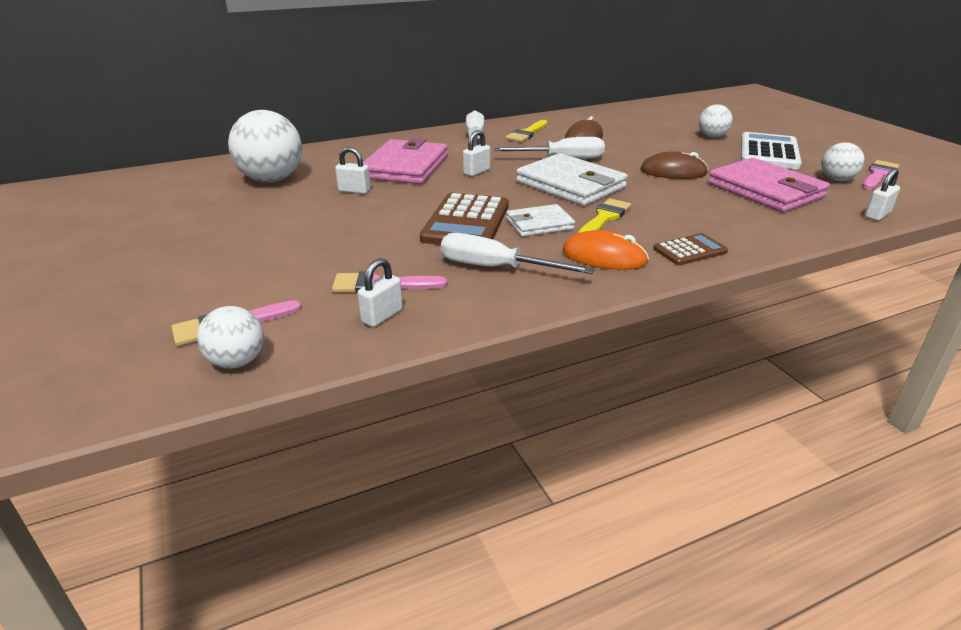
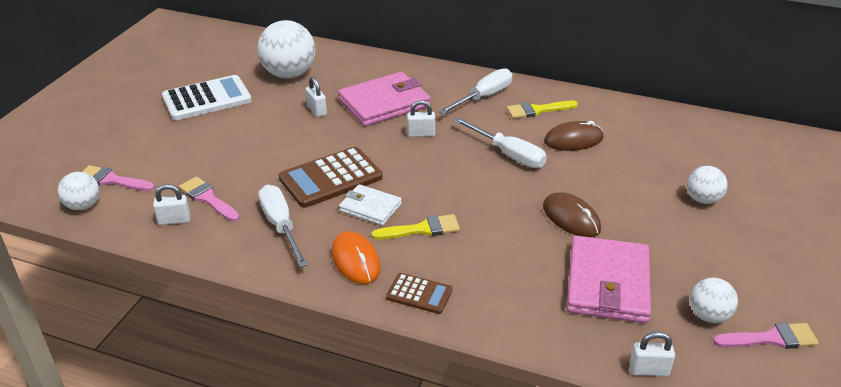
camera: 45 degrees right, 5 degrees up
white wallet [516,153,628,206] -> none
white calculator [741,132,802,169] -> white calculator moved to [162,75,252,120]

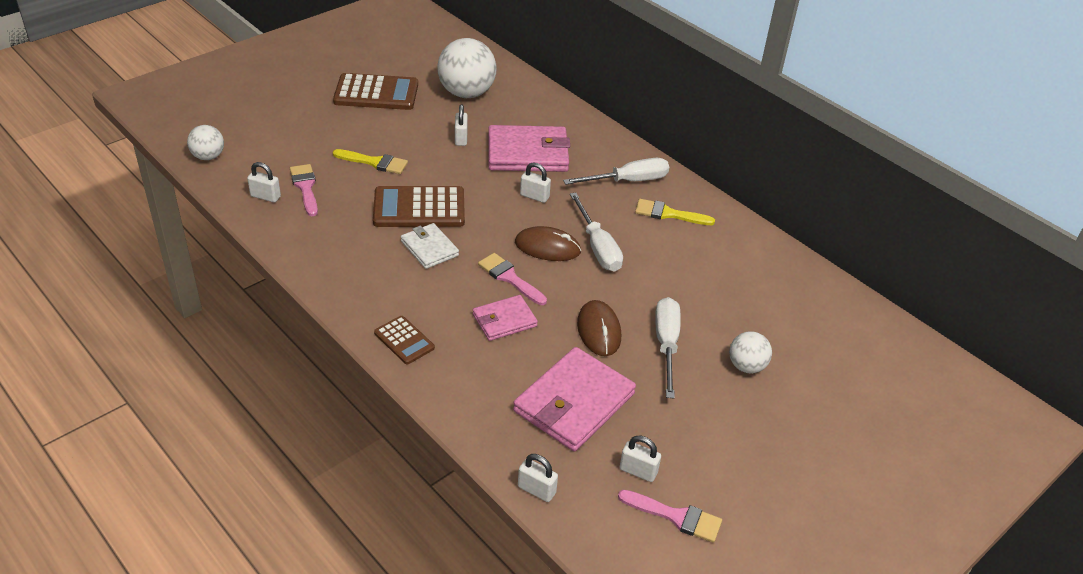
camera: 25 degrees right, 5 degrees up
pink brush [82,165,155,191] -> pink brush moved to [478,253,547,305]
white calculator [162,75,252,120] -> brown calculator [333,73,418,110]
white screwdriver [258,185,308,267] -> white screwdriver moved to [655,297,681,398]
orange mouse [332,231,381,284] -> none
yellow brush [371,214,460,240] -> yellow brush moved to [333,149,408,174]
brown mouse [544,121,604,151] -> brown mouse moved to [515,226,581,261]
white ball [690,278,738,323] -> white padlock [620,436,661,482]
none -> pink wallet [473,295,538,341]

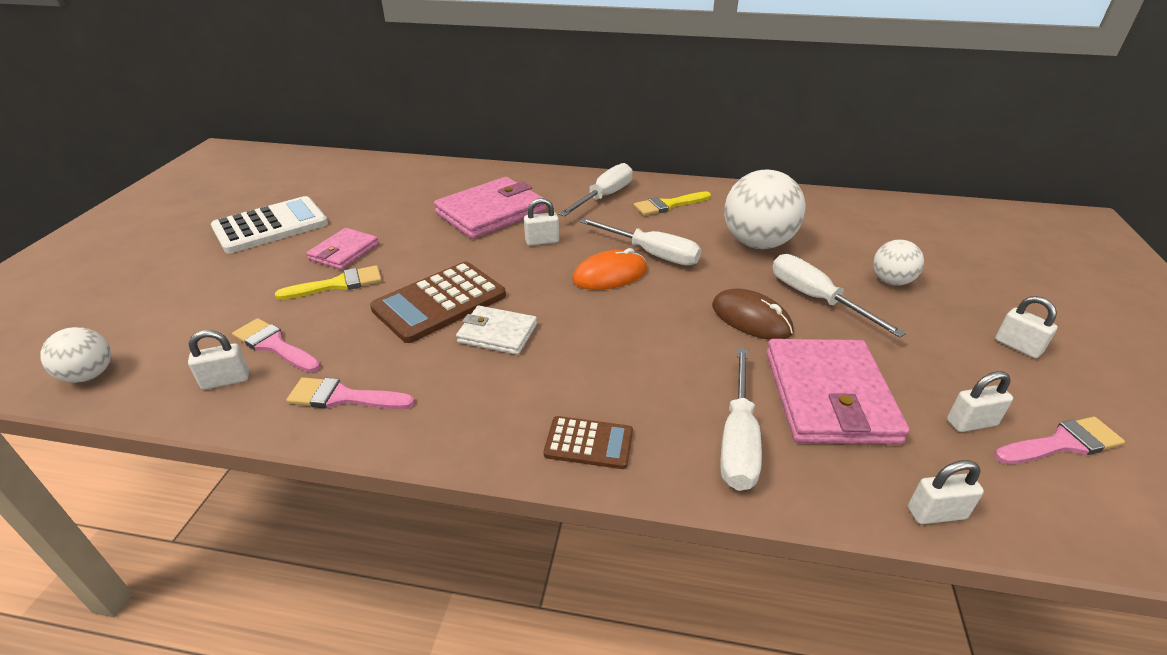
camera: 35 degrees left, 5 degrees down
brown calculator [333,73,418,110] -> white calculator [211,196,328,253]
white ball [437,38,496,98] -> white ball moved to [724,170,806,249]
white padlock [455,104,468,146] -> white padlock moved to [995,296,1058,358]
pink wallet [473,295,538,341] -> pink wallet moved to [306,228,379,270]
pink brush [478,253,547,305] -> pink brush moved to [286,377,415,409]
brown mouse [515,226,581,261] -> orange mouse [572,248,647,290]
none -> white screwdriver [721,348,762,491]

